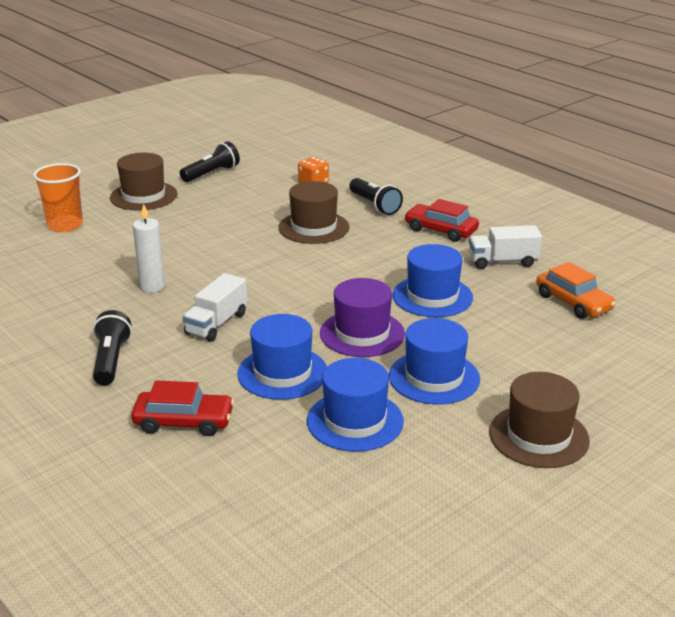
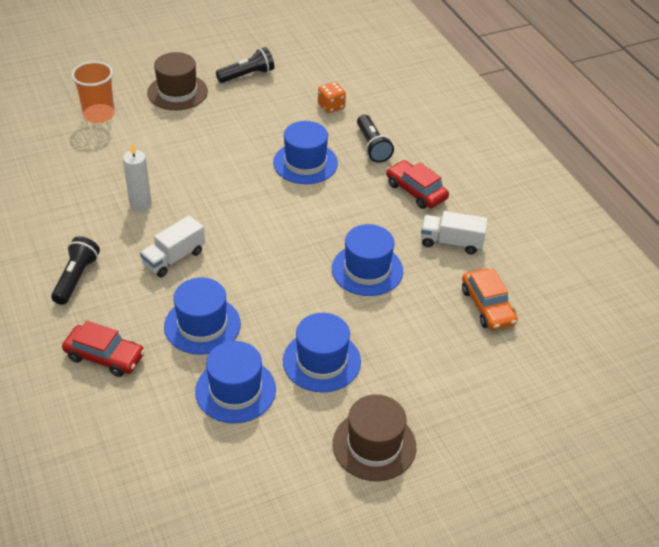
camera: 15 degrees right, 15 degrees up
brown hat [279,181,349,244] -> blue hat [273,121,338,184]
purple hat [320,278,405,357] -> none

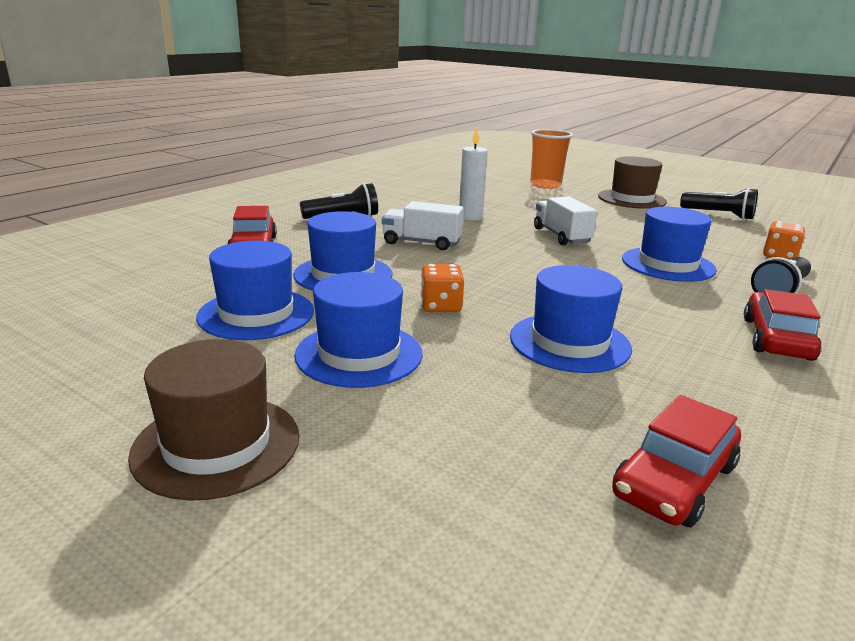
camera: 60 degrees right, 20 degrees down
white truck [421,211,488,254] -> white truck moved to [534,197,597,245]
orange car [462,269,518,330] -> red car [612,395,741,527]
none -> orange dice [421,264,465,312]

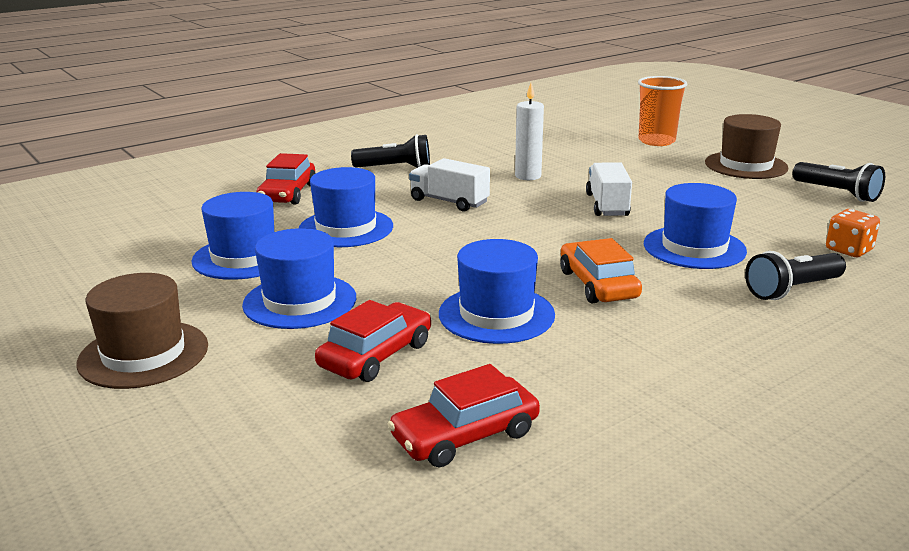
camera: 20 degrees right, 0 degrees up
orange dice [421,264,465,312] -> none
red car [744,289,821,361] -> red car moved to [315,300,431,382]
none -> orange car [560,238,642,304]

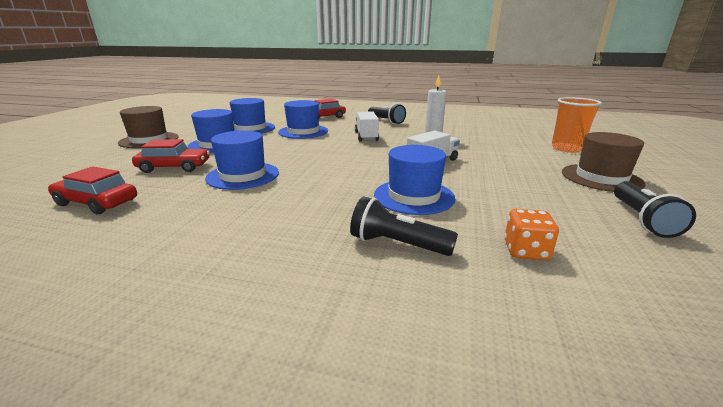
camera: 50 degrees right, 0 degrees up
orange car [560,238,642,304] -> none

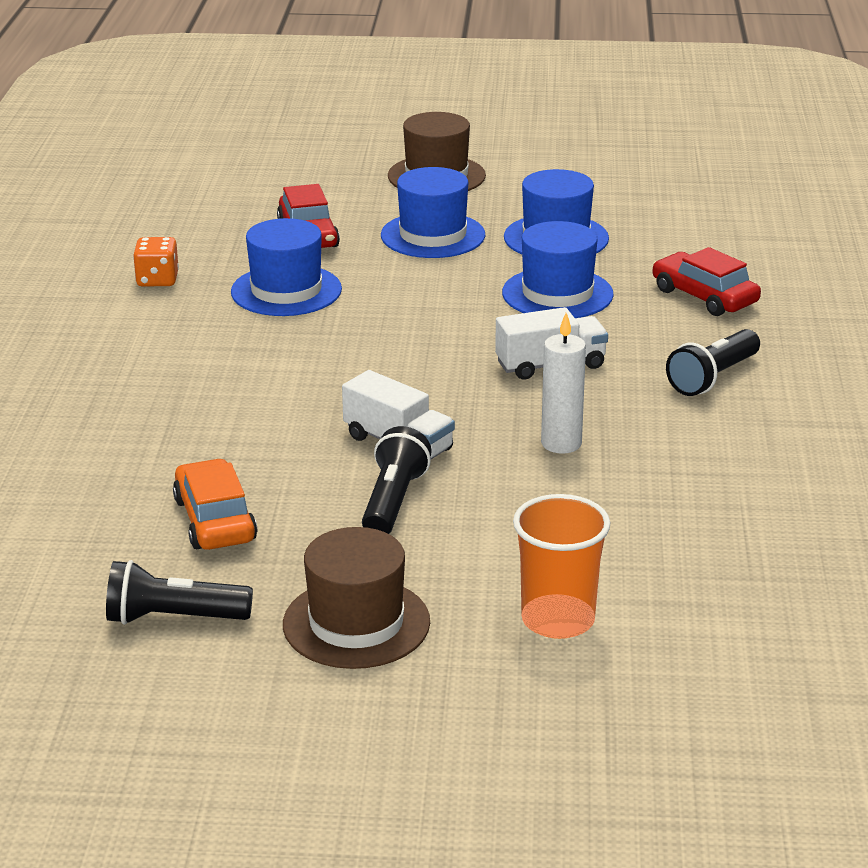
camera: 80 degrees right, 5 degrees up
red car [48,166,137,214] -> none
black flashlight [350,197,458,256] -> black flashlight moved to [362,426,432,534]
blue hat [374,145,455,215] -> none
orange dice [504,209,559,260] -> orange dice moved to [133,237,179,287]
none -> orange car [173,459,257,550]

